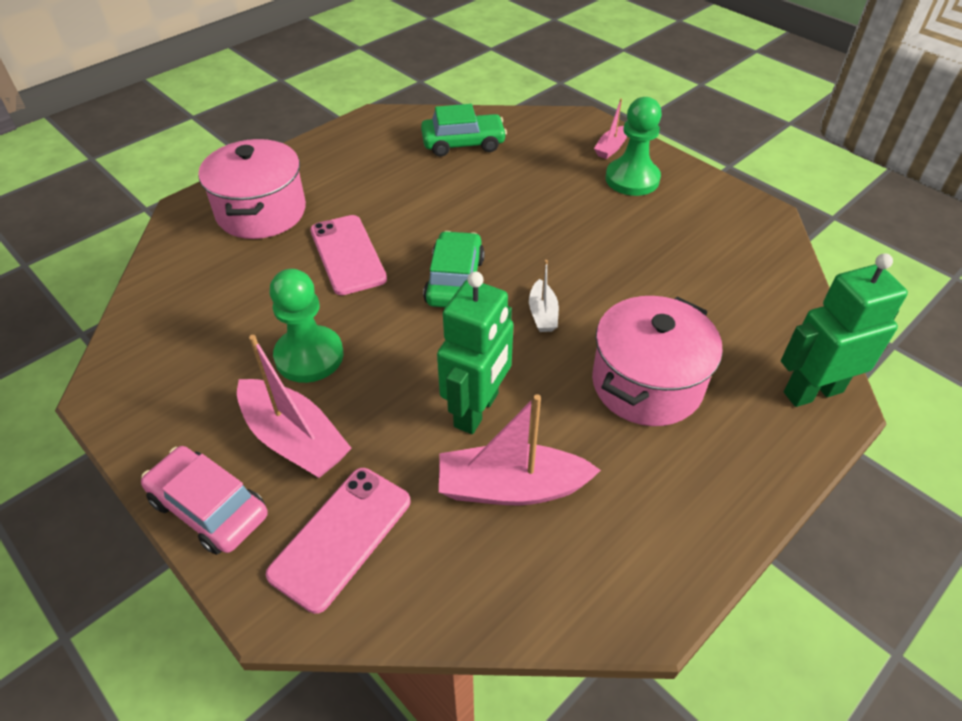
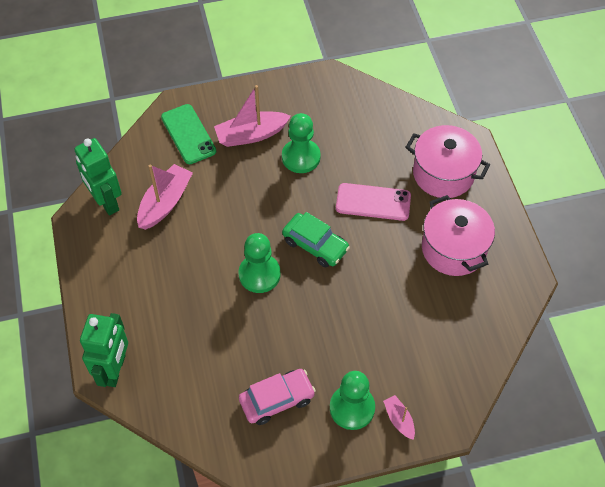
camera: 120 degrees right, 10 degrees up
pink car [141,446,268,555] -> pink car moved to [239,369,316,425]
pink phone [266,468,410,614] -> green phone [161,104,216,164]
green car [421,104,507,157] -> none
green robot [437,272,514,434] -> green robot moved to [74,138,122,215]
white boat [529,260,559,332] -> green pawn [239,233,281,293]
pink pot [592,296,723,426] -> pink pot moved to [422,195,495,276]

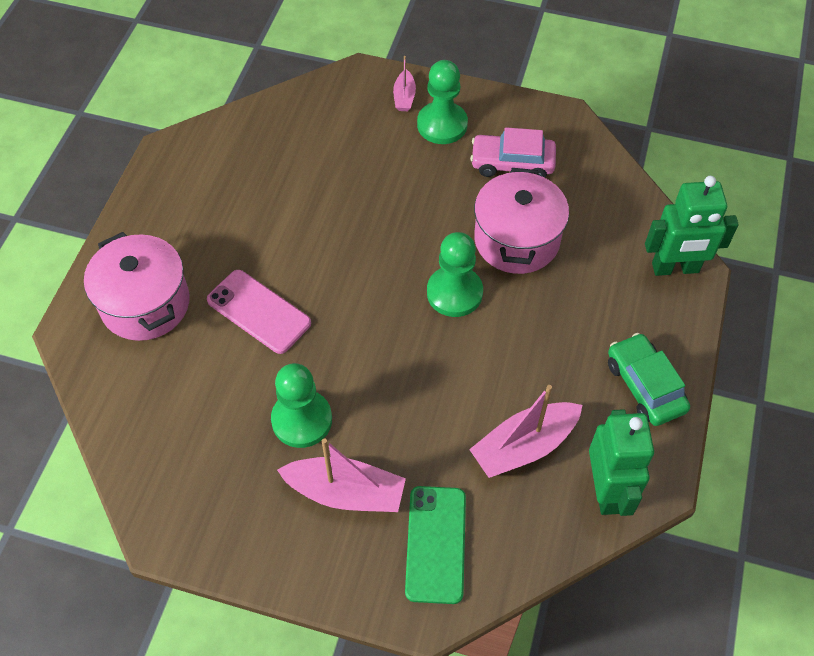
camera: 150 degrees left, 0 degrees up
green robot [80,313,128,387] -> green robot turned 135 degrees counterclockwise [645,176,739,276]
green car [282,212,350,267] -> green car moved to [608,333,690,426]
pink pot [422,195,495,276] -> pink pot moved to [474,168,569,274]

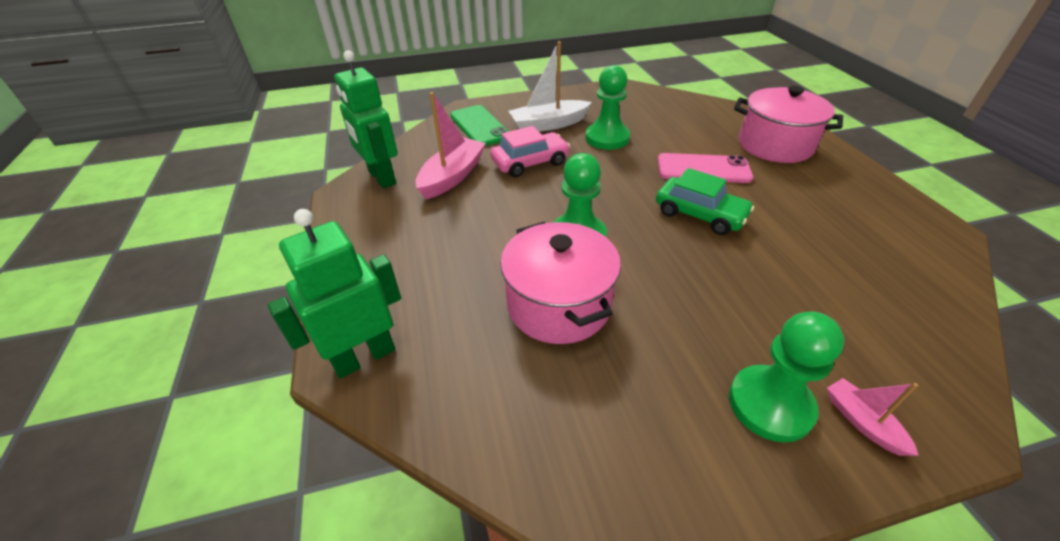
camera: 150 degrees right, 15 degrees down
pink boat [277,438,406,512] -> white boat [508,41,592,132]
pink car [470,127,556,178] -> pink car moved to [490,126,570,177]
green car [608,333,690,426] -> green car moved to [656,168,754,235]

